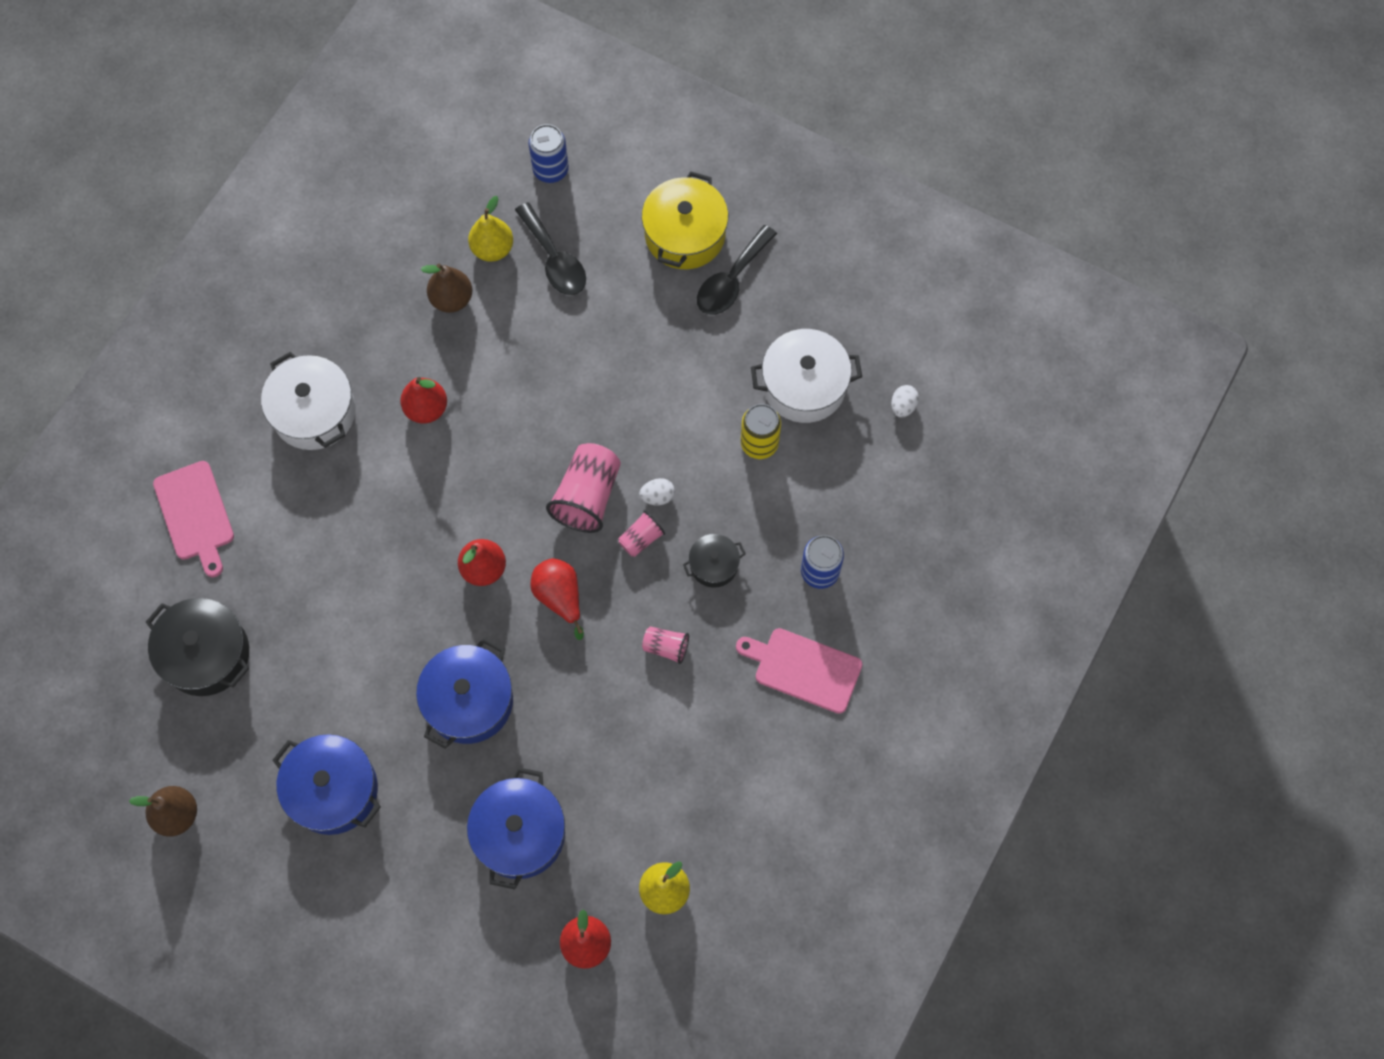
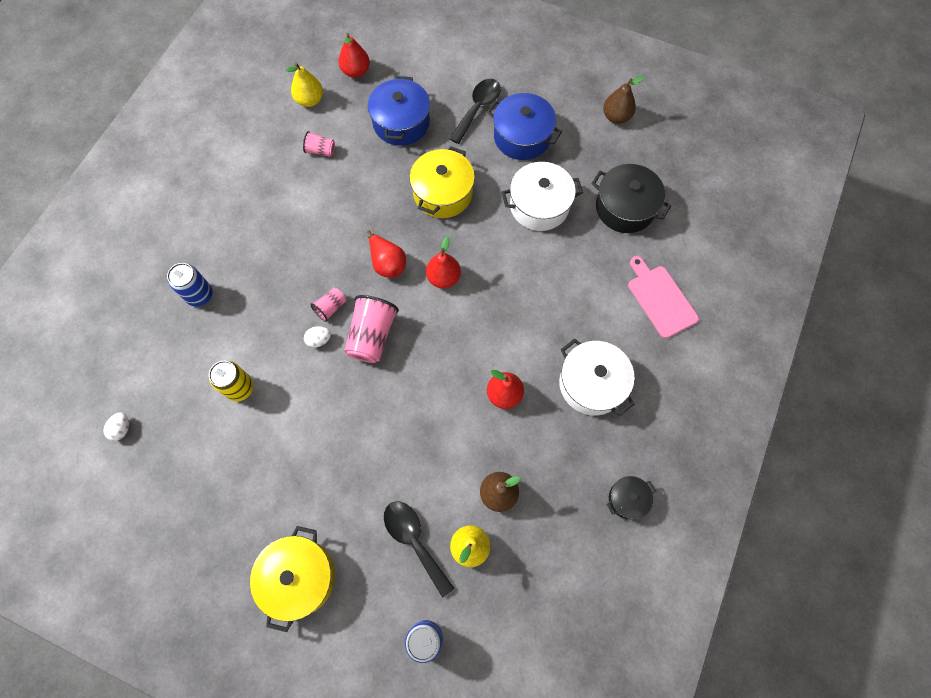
camera: 175 degrees right, 0 degrees up
blue pot [416,638,513,749] -> yellow pot [410,146,475,218]
pink cup [642,626,689,664] -> pink cup moved to [303,131,335,157]
black pot [683,534,746,588] -> black pot moved to [607,476,656,519]
black spoon [697,225,777,315] -> black spoon moved to [449,79,501,144]
pink cutting board [736,628,862,714] -> none
white pot [751,329,862,423] -> white pot moved to [502,162,583,231]

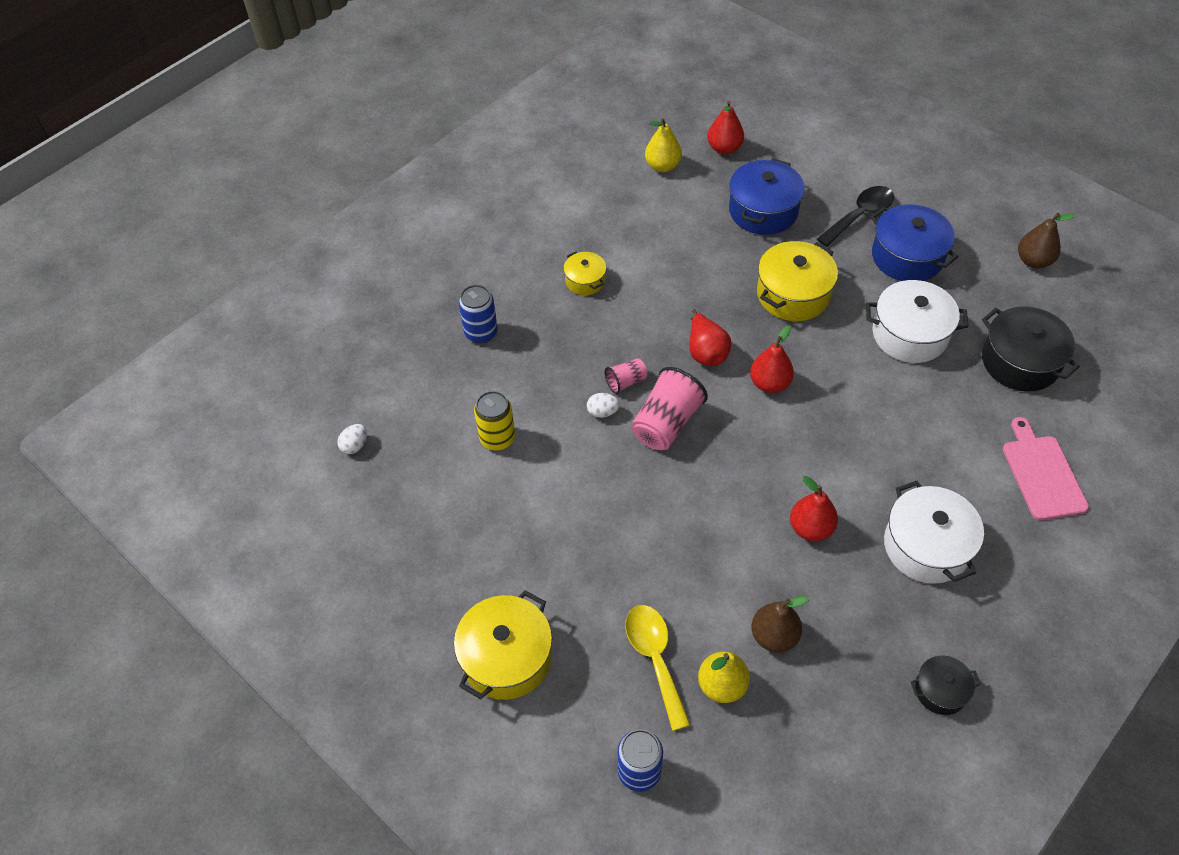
camera: 20 degrees right, 15 degrees down
pink cup [303,131,335,157] -> none
black spoon [384,502,455,598] -> yellow spoon [625,605,690,731]
none -> yellow pot [563,251,606,295]

